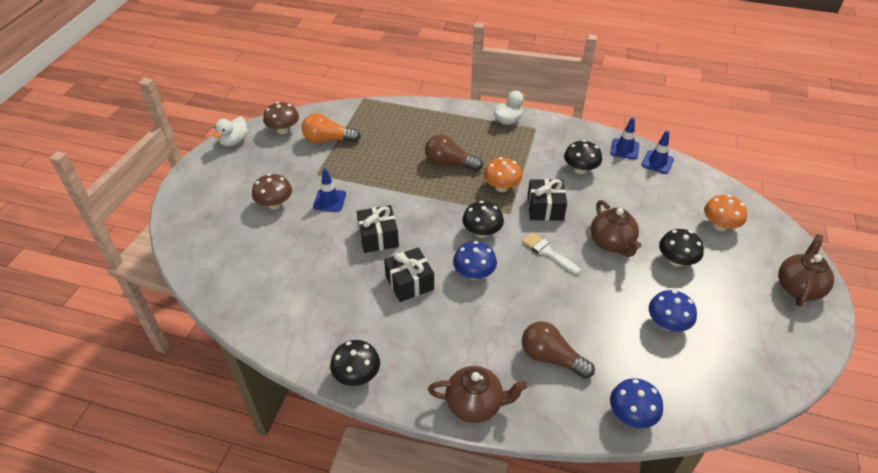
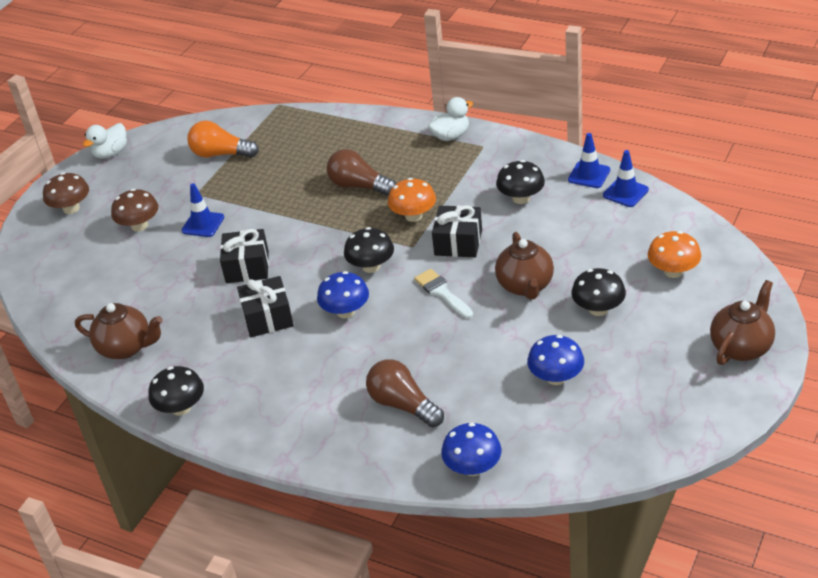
camera: 15 degrees right, 5 degrees down
brown mushroom [263,102,299,134] -> brown mushroom moved to [43,172,89,214]
brown teapot [428,366,528,423] -> brown teapot moved to [75,303,163,359]

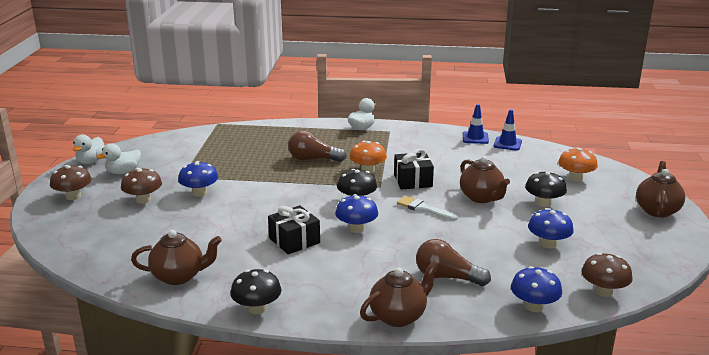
camera: 25 degrees left, 15 degrees down
blue traffic cone [182,183,224,237] -> blue mushroom [178,161,218,197]
orange light bulb [187,120,259,158] -> none
black gift [220,229,269,283] -> none
black mushroom [496,160,545,204] -> none
none -> white duck [96,143,141,174]
none -> brown teapot [360,261,439,327]
none -> brown mushroom [581,253,632,297]

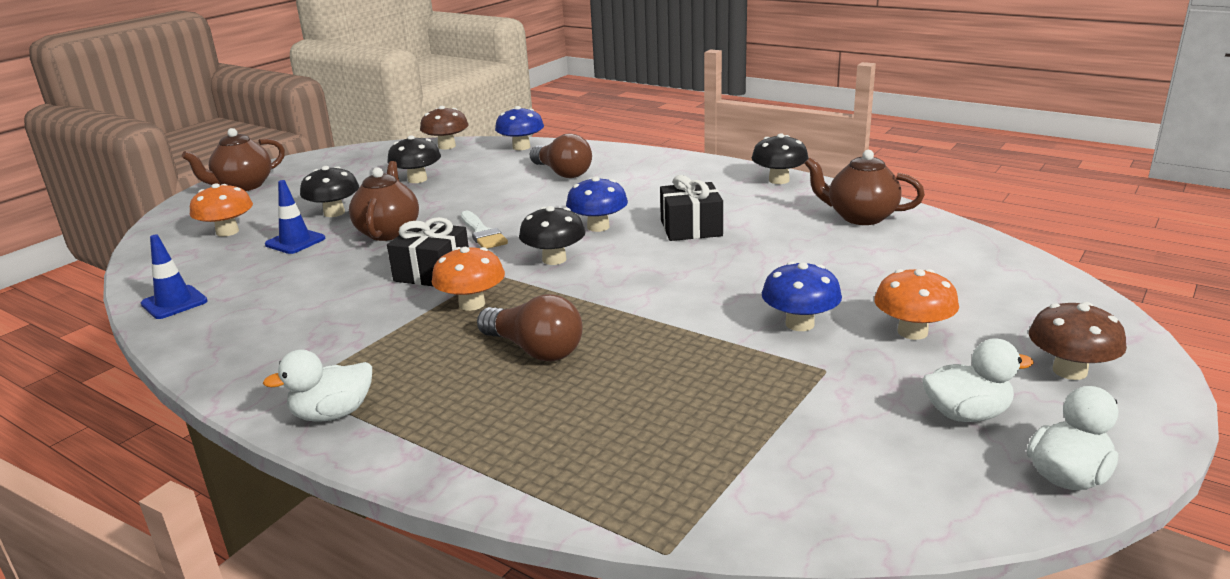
camera: 150 degrees left, 0 degrees up
brown mushroom [121,168,162,204] -> orange mushroom [874,269,959,340]
brown teapot [360,261,439,327] -> none
blue traffic cone [463,104,489,144] -> blue traffic cone moved to [265,180,325,254]
blue mushroom [528,208,574,249] -> black mushroom [387,135,441,183]

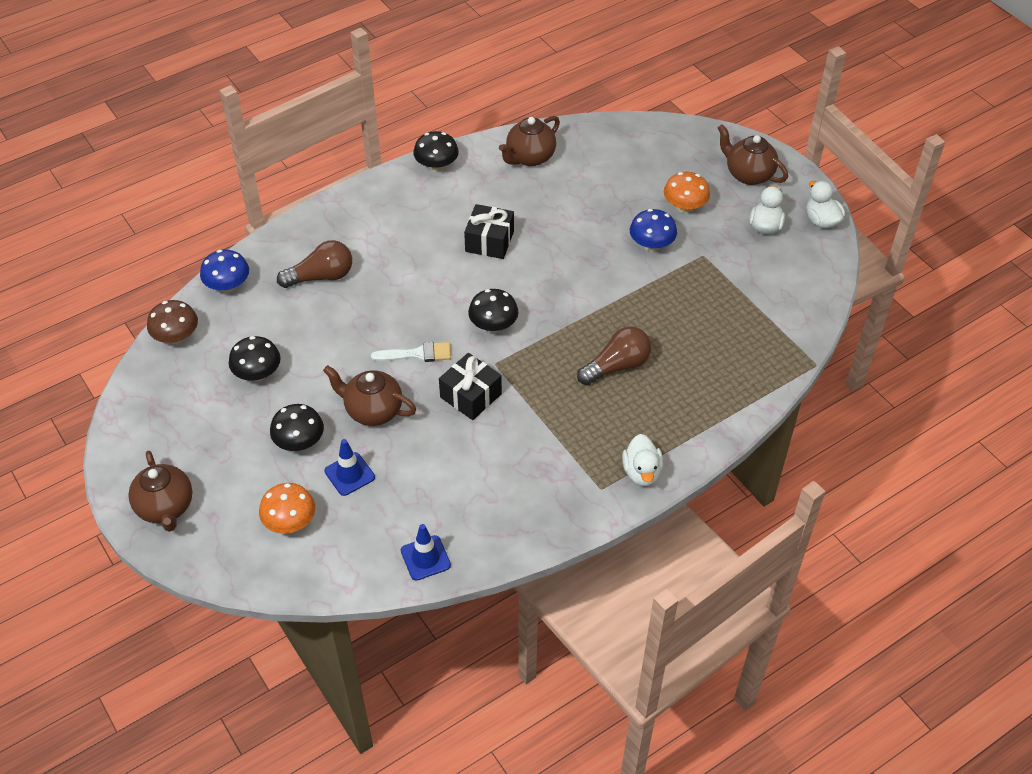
camera: 70 degrees left, 25 degrees up
orange mushroom [432,247,505,311] -> none
blue mushroom [566,176,628,232] -> none
brown mushroom [1029,302,1127,380] -> brown teapot [718,124,788,185]

